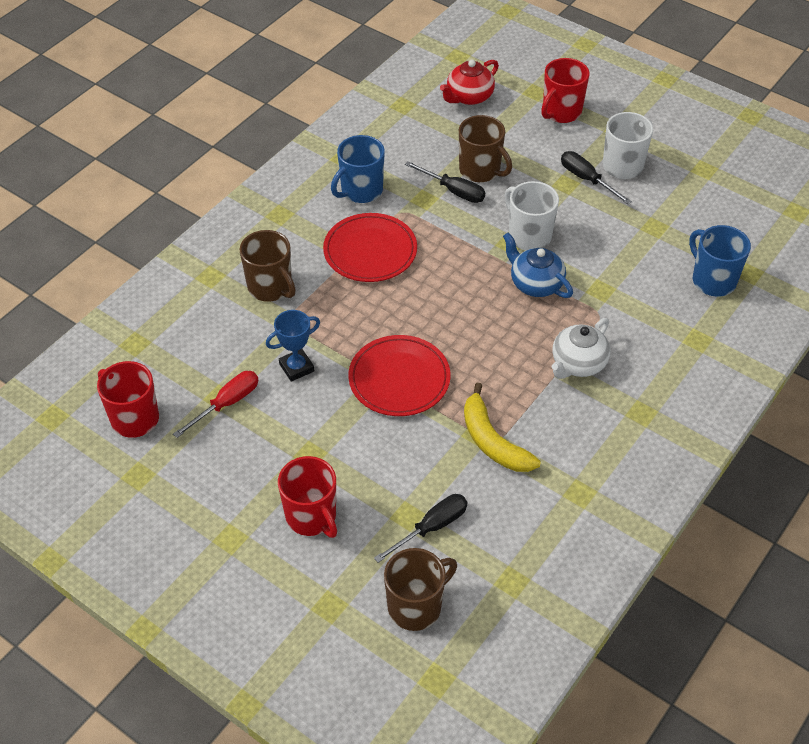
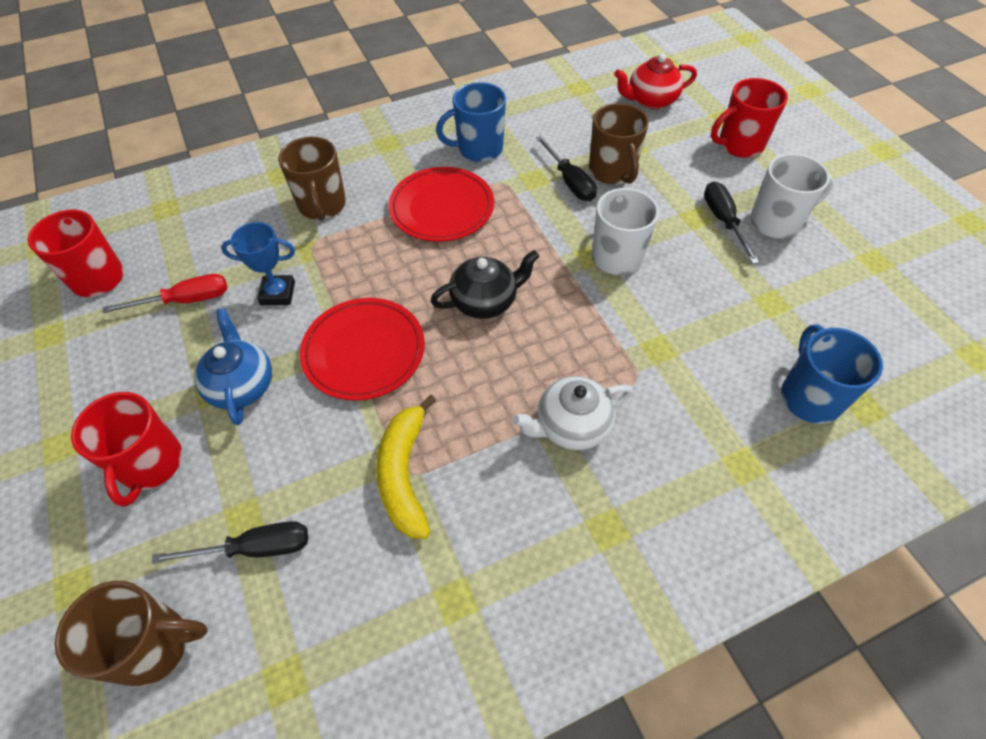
camera: 30 degrees right, 5 degrees up
blue teapot [503,232,573,298] -> blue teapot moved to [194,308,272,425]
none -> black teapot [431,250,539,319]

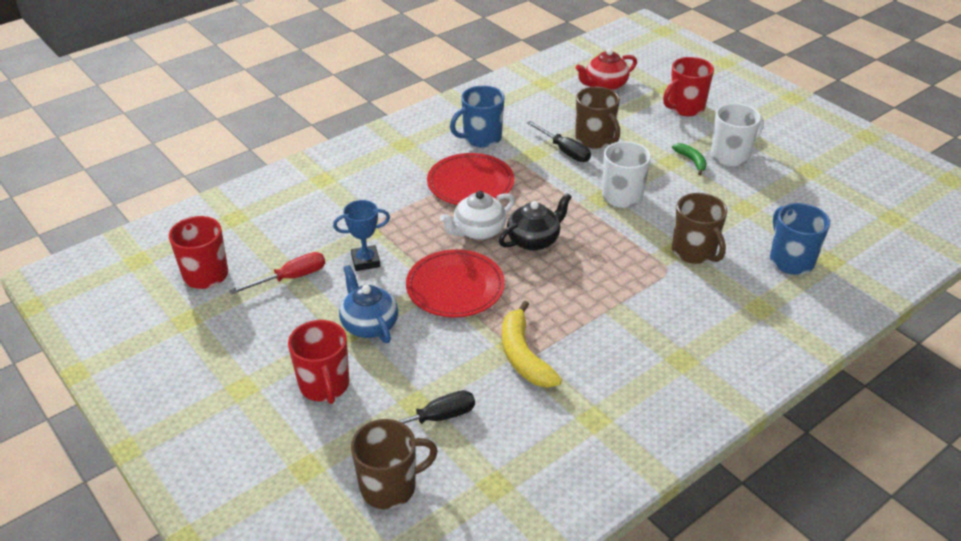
camera: 15 degrees left, 15 degrees down
brown mug [278,137,346,221] -> brown mug moved to [672,193,727,264]
white teapot [513,376,633,450] -> white teapot moved to [440,191,515,240]
black screwdriver [704,182,759,264] -> green banana [672,143,707,175]

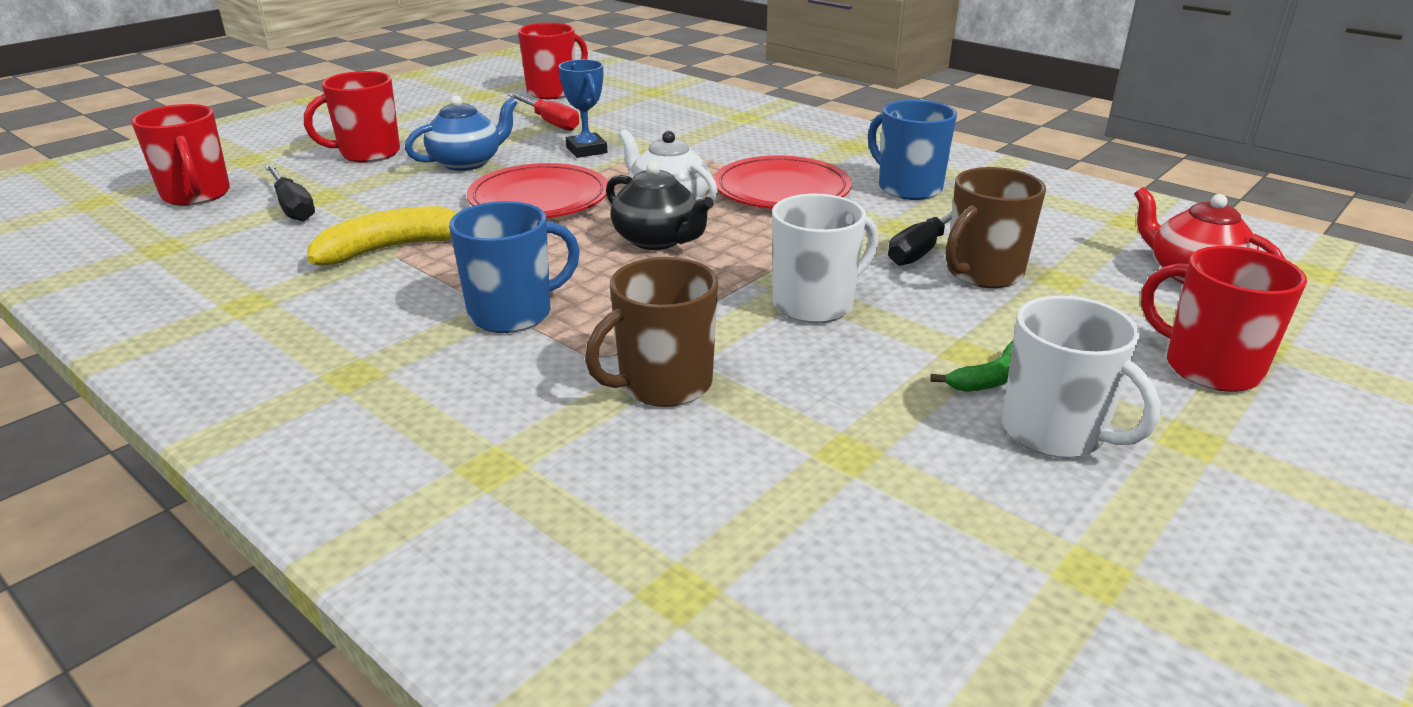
camera: 80 degrees right, 10 degrees down
brown mug [351,419,438,509] -> red mug [131,104,230,206]
blue mug [770,203,830,275] -> blue mug moved to [449,201,580,333]

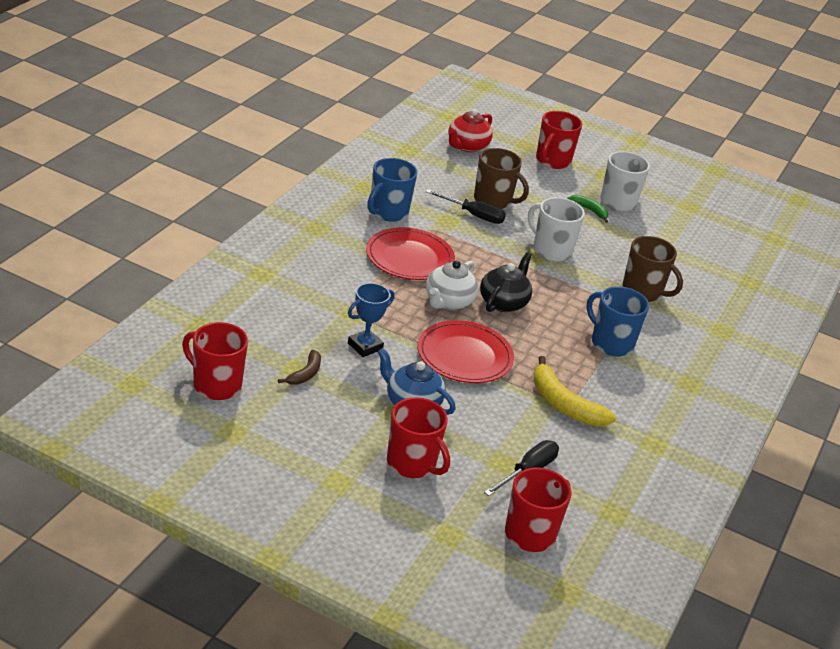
camera: 110 degrees left, 5 degrees up
red screwdriver [508,93,579,131] -> brown banana [278,350,321,385]

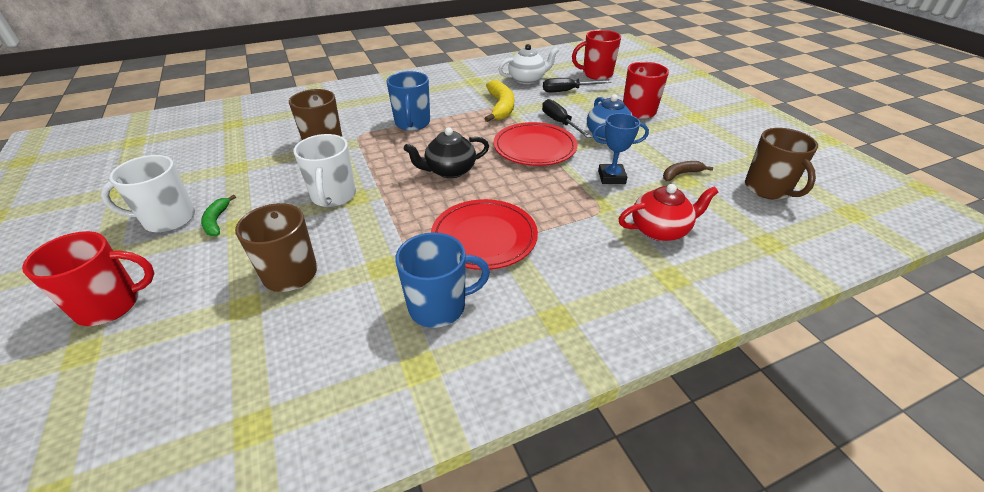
camera: 135 degrees left, 5 degrees up
red mug [182,322,248,400] -> brown mug [745,128,818,200]
black screwdriver [426,189,506,224] -> black screwdriver moved to [542,99,592,138]
white teapot [426,260,479,310] -> white teapot moved to [498,44,559,84]
red teapot [448,109,493,152] -> red teapot moved to [619,184,718,241]

